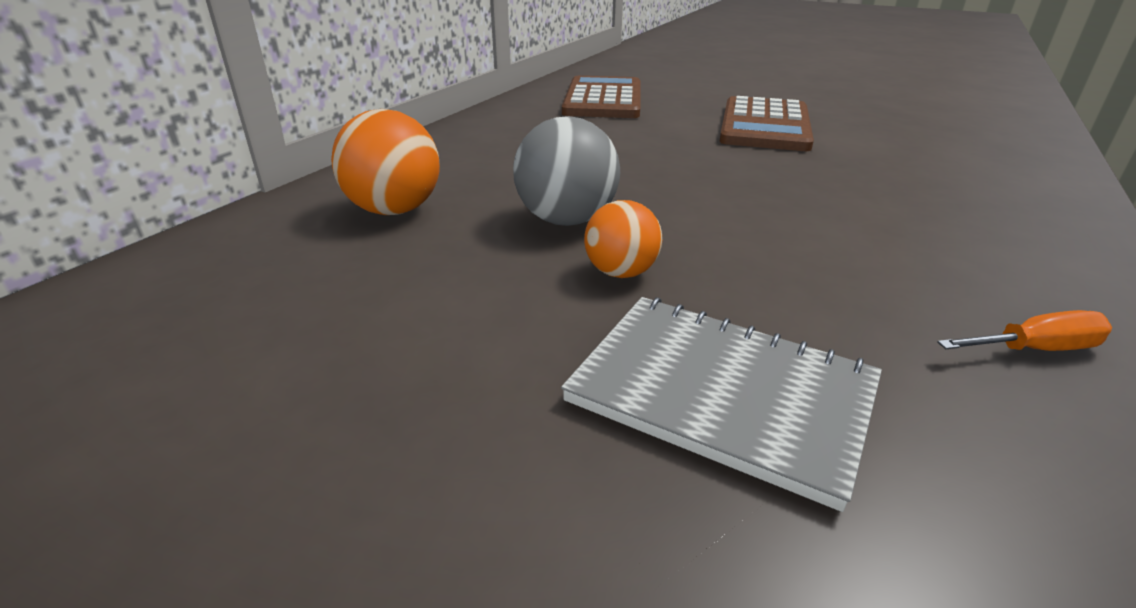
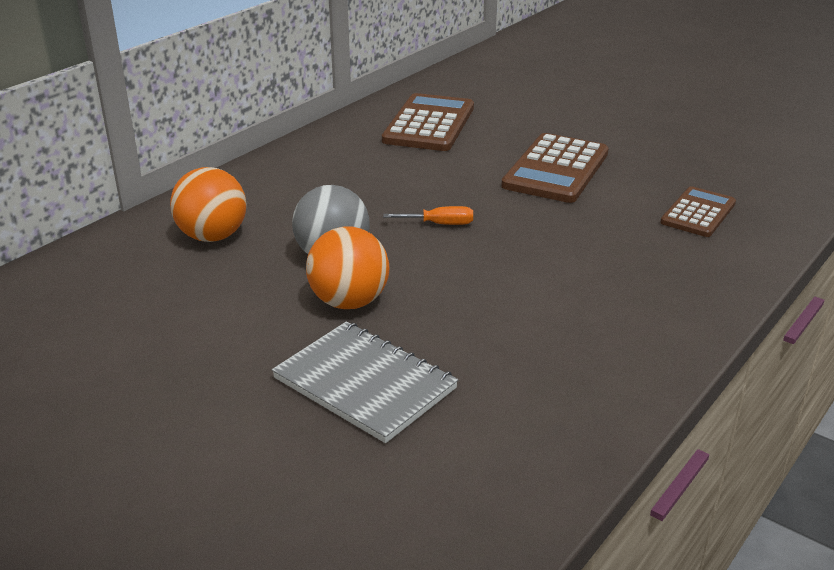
camera: 10 degrees right, 0 degrees up
orange ball [584,200,662,278] -> orange ball [306,227,389,309], size x1.58
orange screwdriver [938,310,1112,351] -> orange screwdriver moved to [383,206,473,225]
none -> brown calculator [660,186,736,237]

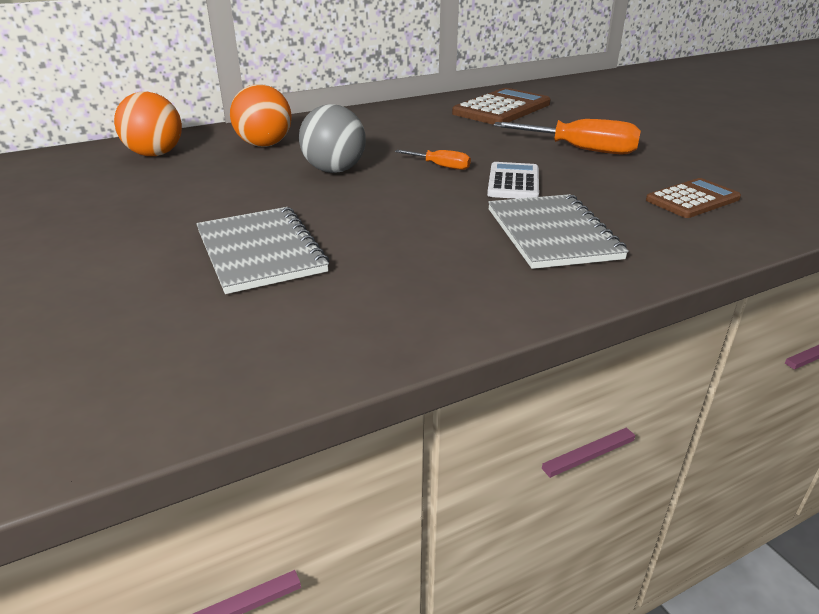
camera: 25 degrees right, 0 degrees up
orange ball [306,227,389,309] -> orange ball moved to [114,92,182,156]
brown calculator [501,133,609,203] -> orange screwdriver [493,119,641,154]
none -> white calculator [487,162,539,199]
none -> grey notebook [488,194,629,269]

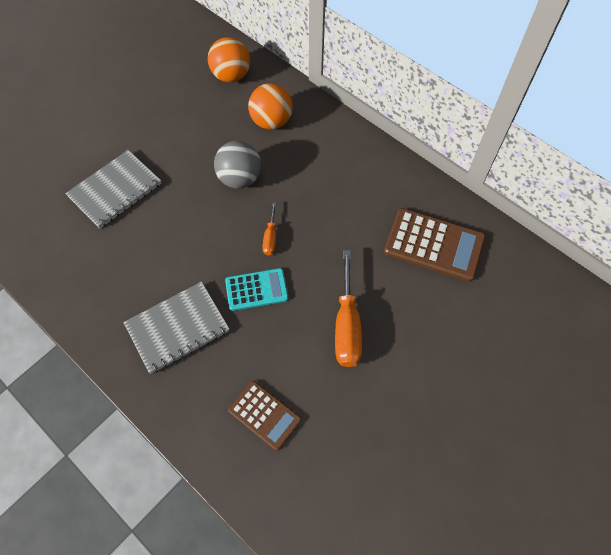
camera: 70 degrees right, 30 degrees up
white calculator [487,162,539,199] -> turquoise calculator [225,268,288,311]

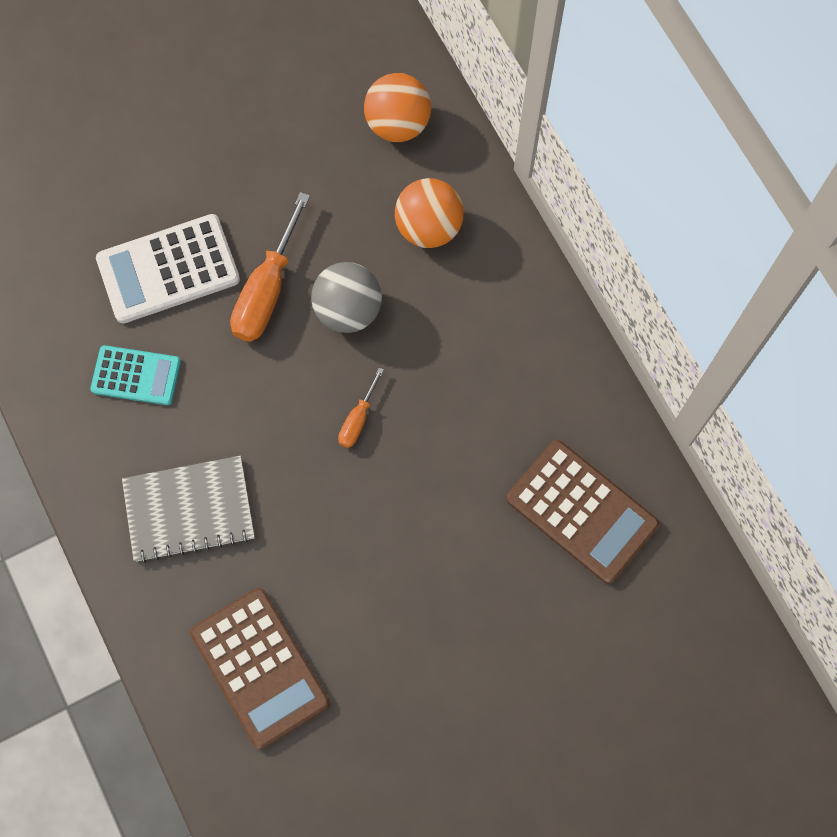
camera: 20 degrees right, 10 degrees up
grey notebook [65,150,162,229] -> white calculator [96,214,240,324]
turquoise calculator [225,268,288,311] -> turquoise calculator moved to [90,345,181,405]
brown calculator [228,381,302,451] -> brown calculator [190,588,330,749], size x1.60
orange screwdriver [335,250,362,367] -> orange screwdriver moved to [230,192,310,342]

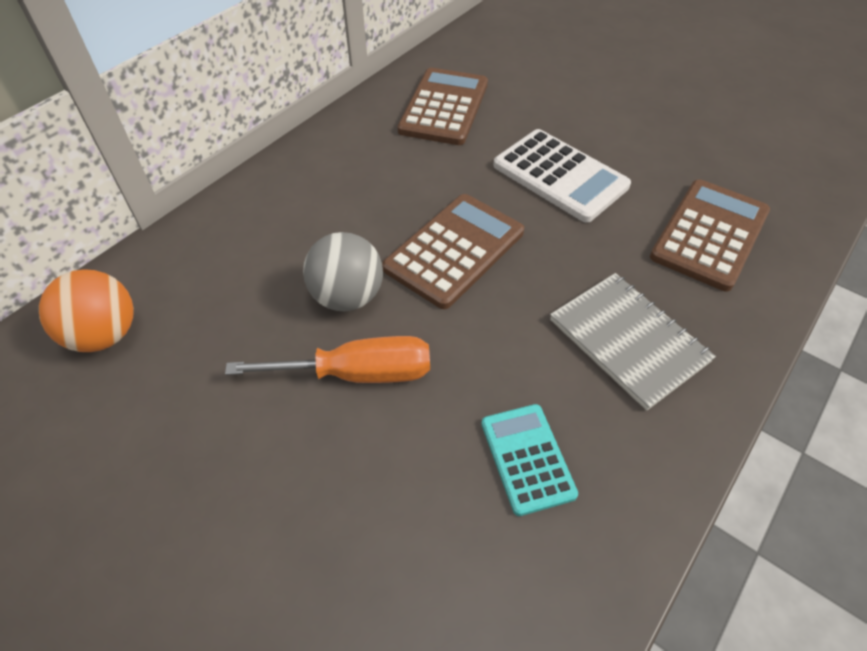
camera: 115 degrees left, 20 degrees down
white calculator [96,214,240,324] -> white calculator moved to [493,129,631,223]
orange screwdriver [338,368,384,448] -> brown calculator [382,194,524,309]
orange ball [395,178,464,248] -> none

